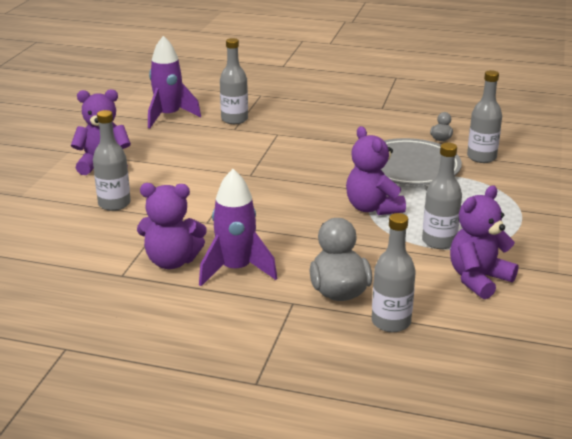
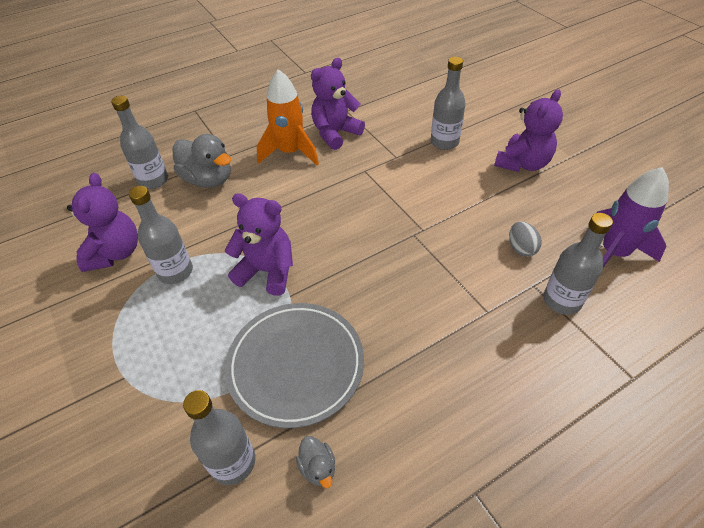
camera: 135 degrees right, 20 degrees up
purple rocket [199,169,277,286] -> orange rocket [257,69,319,165]
none -> grey egg [509,221,542,257]

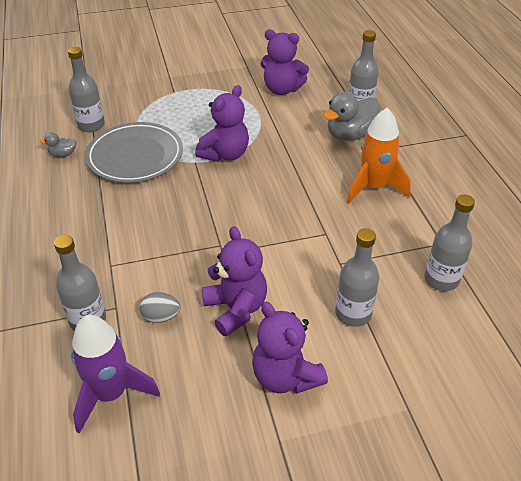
camera: 105 degrees right, 5 degrees down
grey bottle [129,186,193,284] -> grey bottle moved to [424,194,475,291]
purple teddy bear [311,58,365,150] -> purple teddy bear moved to [202,226,267,336]

